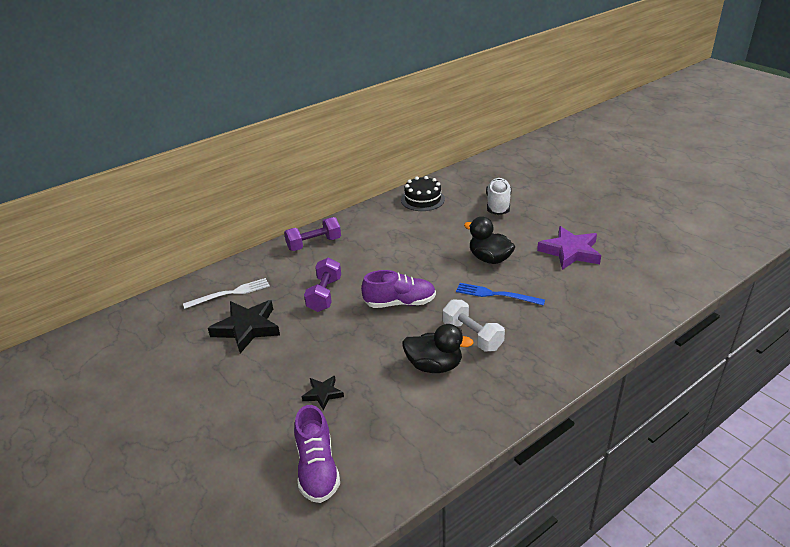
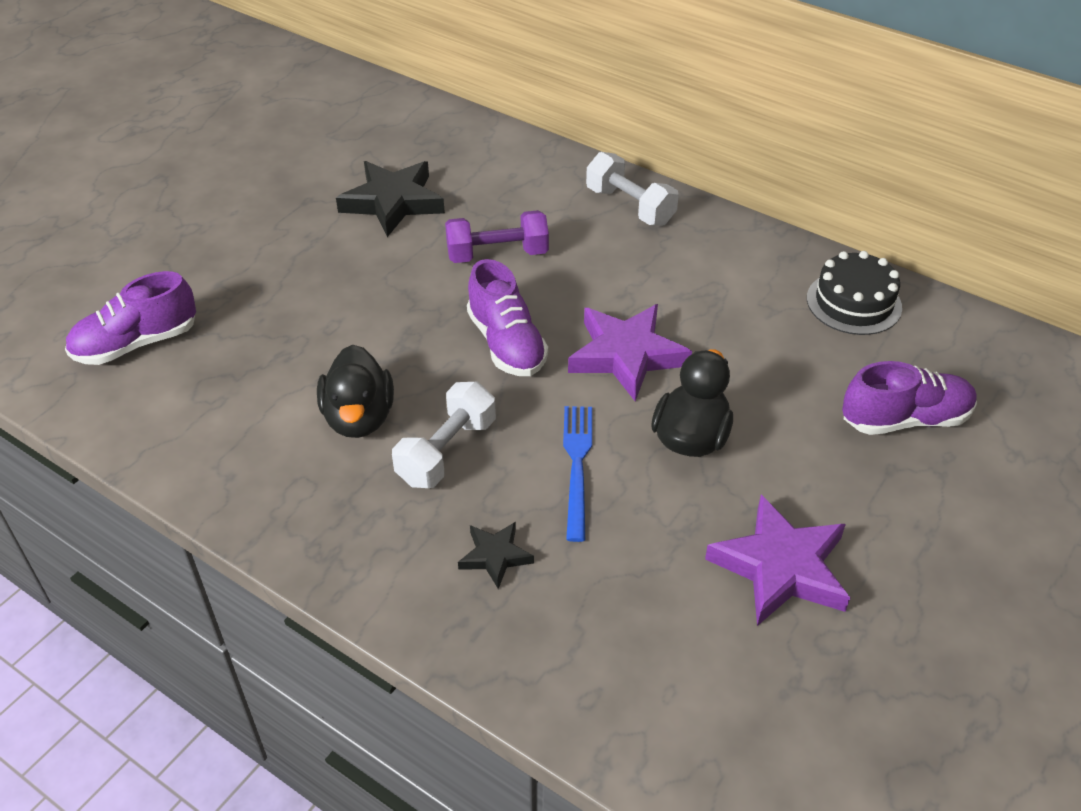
camera: 70 degrees right, 10 degrees up
white fork [183,278,270,309] -> none
purple dumbbell [284,217,341,251] -> white dumbbell [586,152,679,226]
black star [302,376,344,411] -> black star moved to [458,522,534,589]
white shoe [486,178,511,215] -> purple shoe [842,361,977,435]
none -> purple star [568,304,692,401]

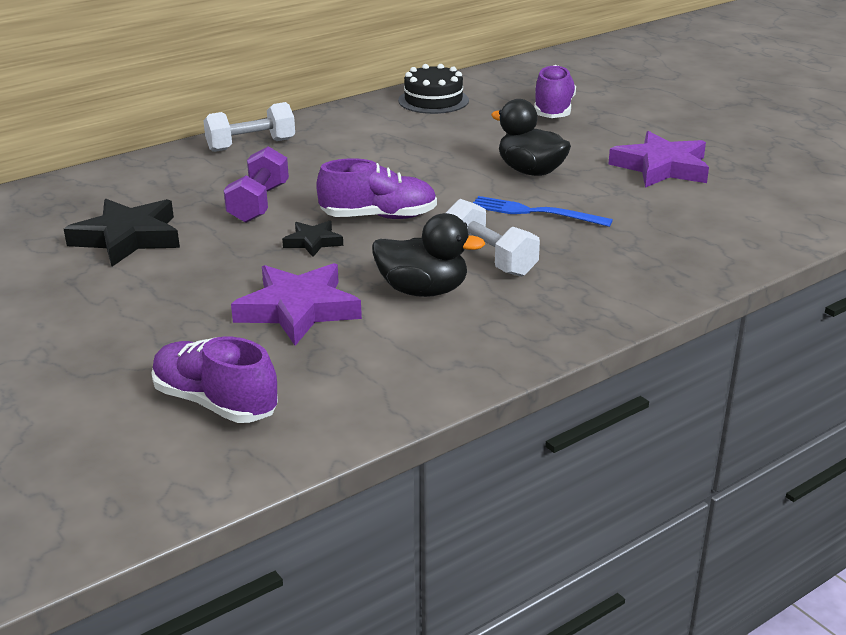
camera: 70 degrees left, 15 degrees down
purple shoe [65,271,196,365] -> purple shoe turned 135 degrees clockwise [151,337,278,423]
black star [458,522,534,589] -> black star moved to [282,221,343,257]
purple star [568,304,692,401] -> purple star moved to [231,263,362,346]

